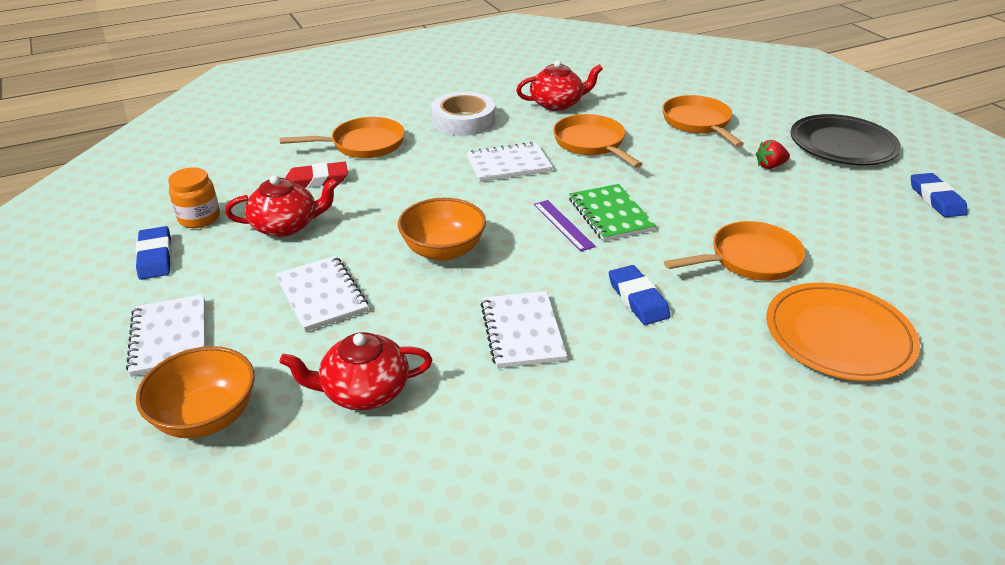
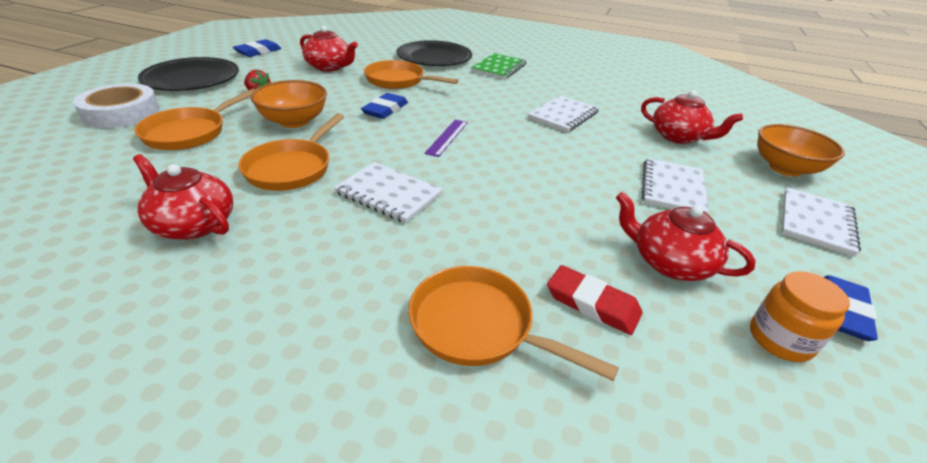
camera: 135 degrees left, 0 degrees up
orange bowl [398,198,486,261] -> orange bowl moved to [250,80,327,128]
white tape [431,91,495,136] -> white tape moved to [73,83,160,128]
green notebook [569,184,656,241] -> green notebook moved to [471,53,527,79]
blue eraser [609,265,670,325] -> blue eraser moved to [361,93,408,119]
orange plate [766,283,920,381] -> black plate [397,40,472,66]
none -> red teapot [300,26,358,72]

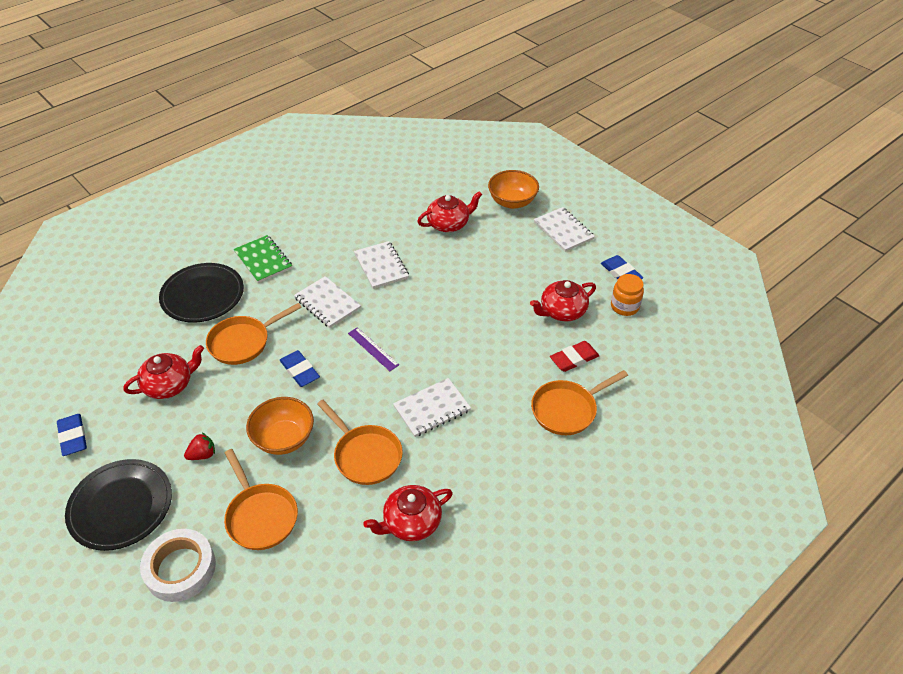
camera: 60 degrees left, 10 degrees up
white notebook [642,158,709,213] -> white notebook moved to [294,276,361,328]

